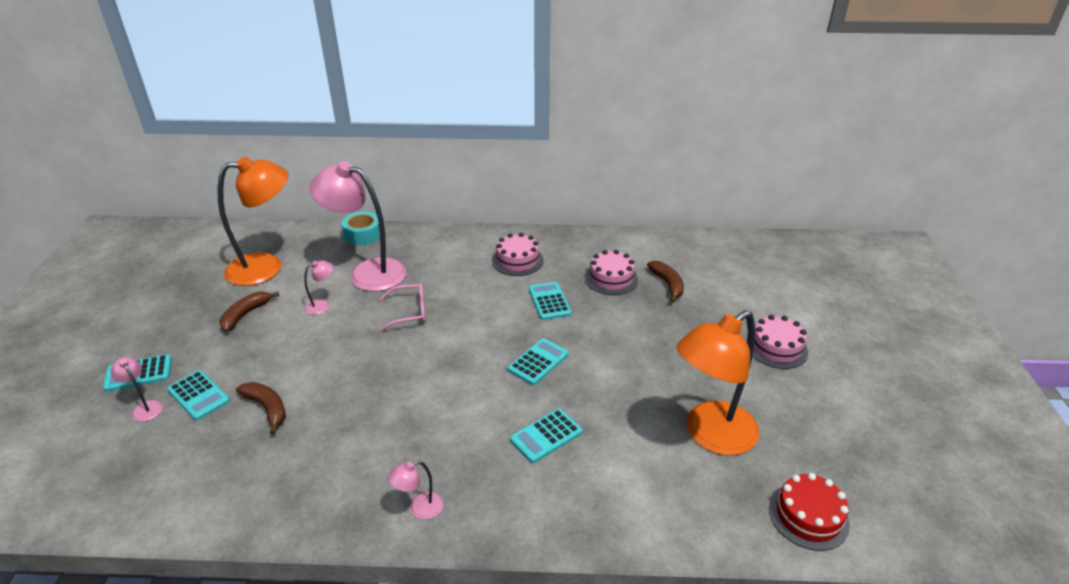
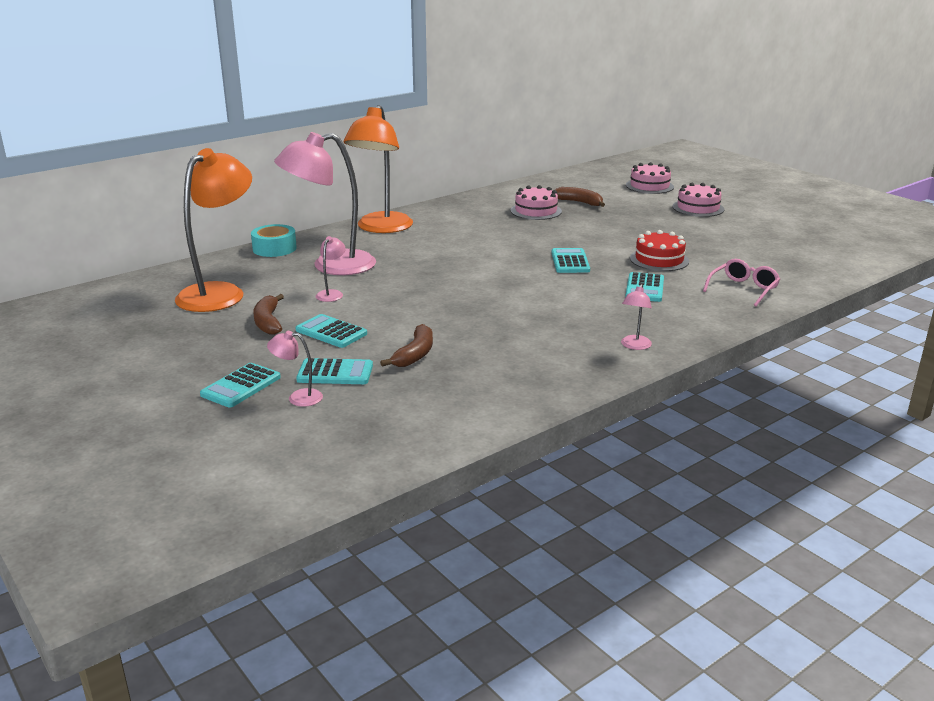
camera: 40 degrees left, 10 degrees down
brown banana [236,382,286,434] -> brown banana turned 105 degrees clockwise [380,324,433,367]
pink glasses [379,283,426,332] -> pink glasses moved to [703,259,780,306]
pink cake [492,233,544,276] -> pink cake moved to [626,162,674,194]
turquoise calculator [529,282,571,320] -> turquoise calculator moved to [295,314,367,348]
orange lamp [677,310,759,455] -> orange lamp moved to [344,105,413,233]
red cake [769,473,850,551] -> red cake moved to [630,230,689,271]

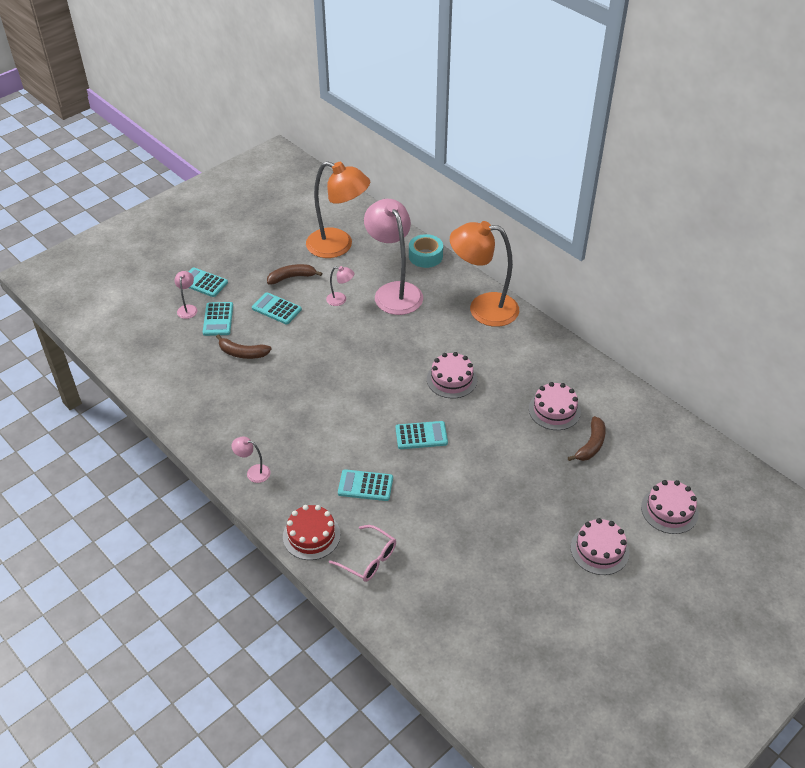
camera: 85 degrees right, 20 degrees up
turquoise calculator [295,314,367,348] -> turquoise calculator turned 90 degrees counterclockwise [252,292,302,325]
red cake [630,230,689,271] -> red cake moved to [283,505,340,560]
none -> pink cake [427,352,477,398]

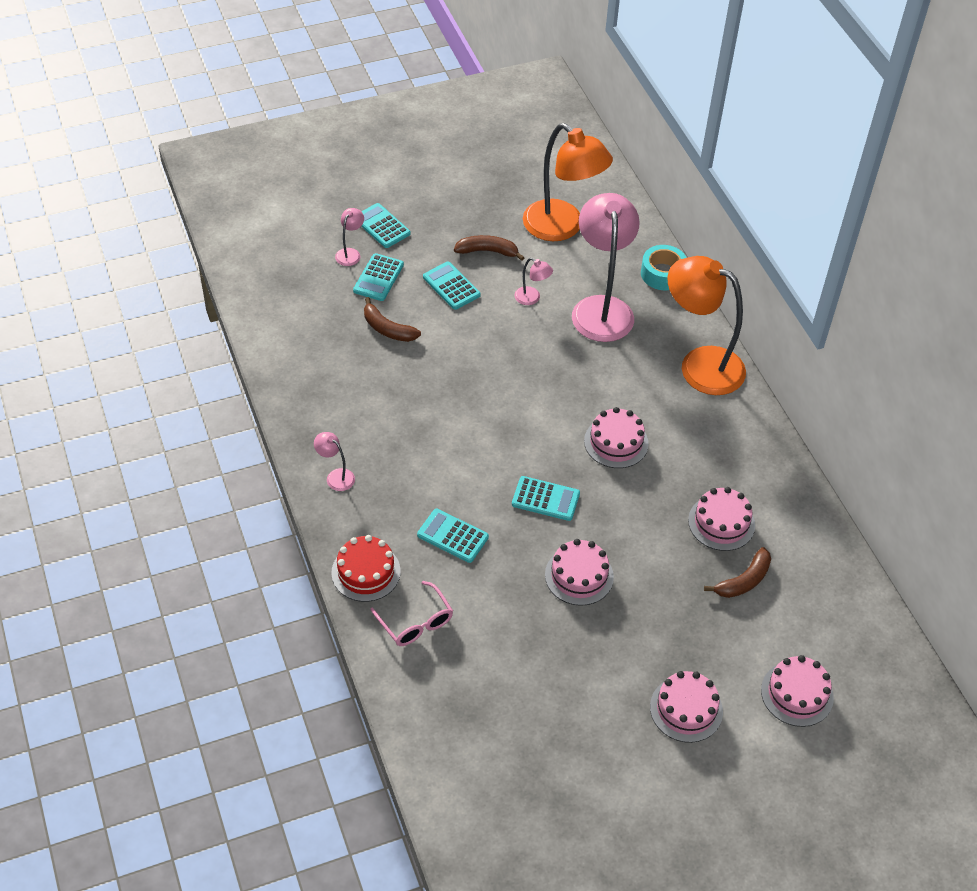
camera: 20 degrees right, 5 degrees up
none -> pink cake [545,539,614,606]

